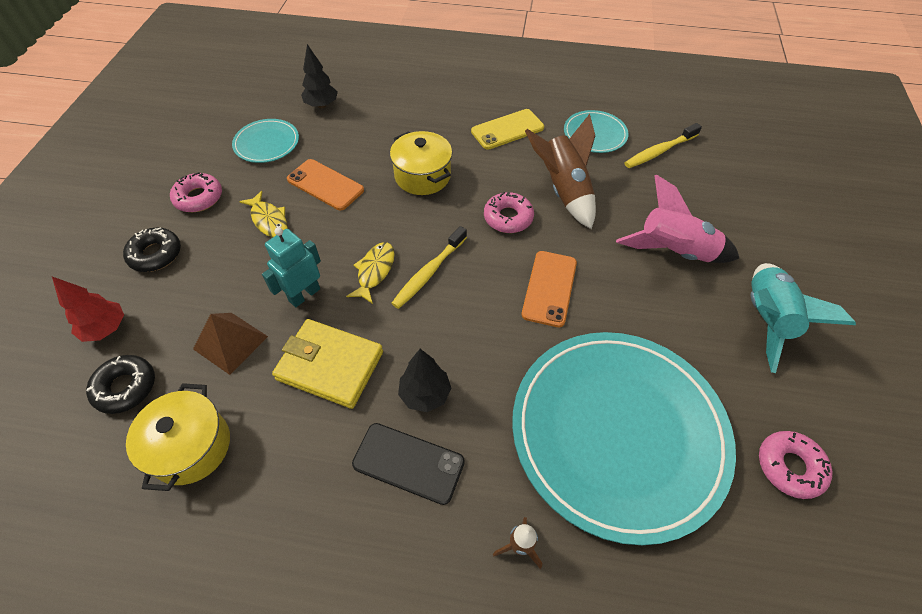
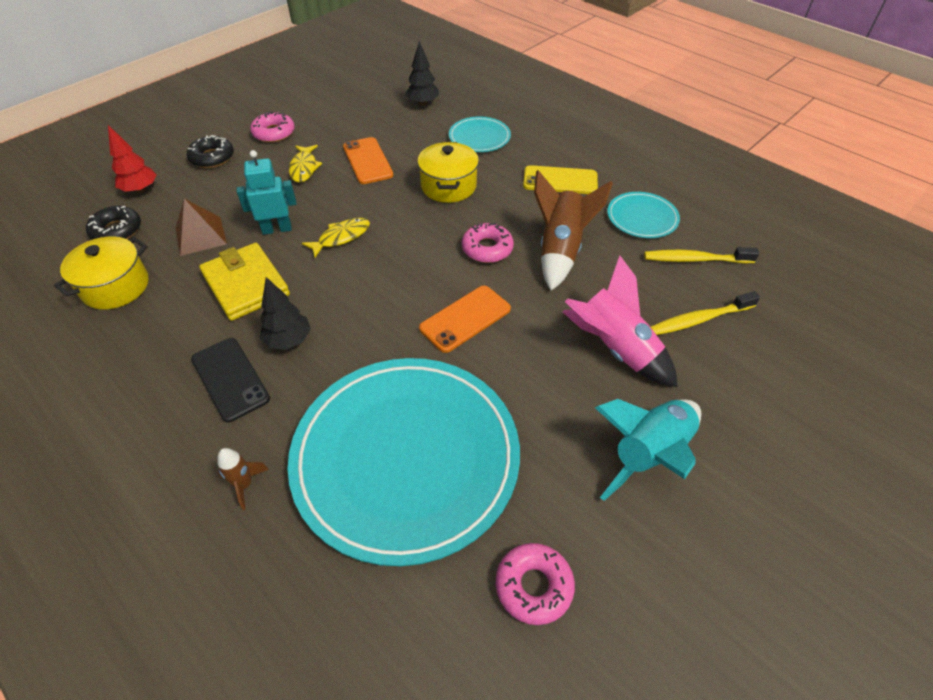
camera: 35 degrees right, 5 degrees down
turquoise plate [232,119,299,163] -> turquoise plate moved to [449,117,511,152]
yellow toothbrush [391,226,467,309] -> yellow toothbrush moved to [651,291,760,335]

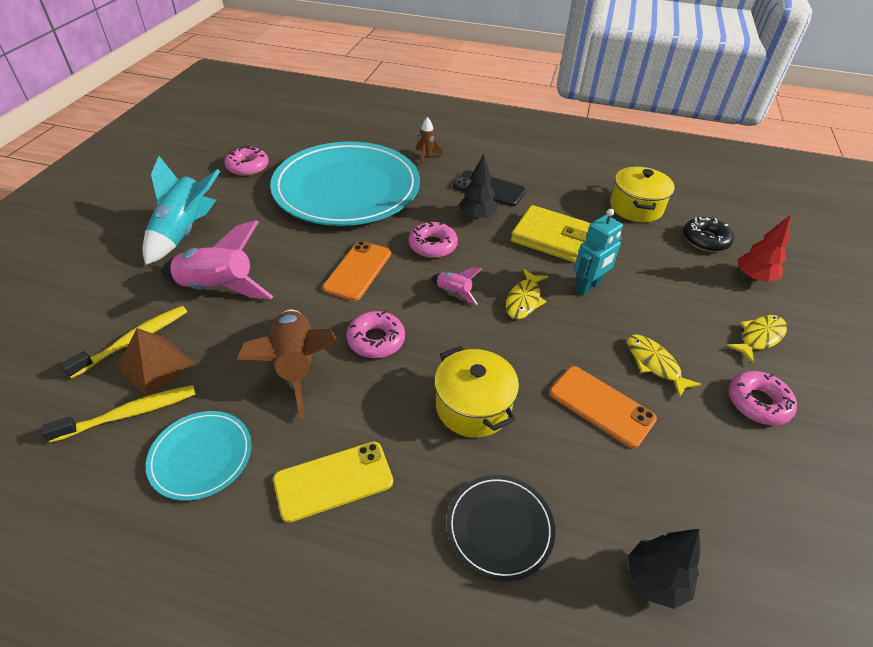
camera: 150 degrees right, 5 degrees down
brown pyramid [175,199,227,256] -> brown pyramid moved to [117,328,195,396]
black donut [187,135,234,168] -> yellow fish [727,315,787,363]
turquoise plate [449,117,511,152] -> black plate [446,475,555,581]
none -> pink donut [409,221,458,258]
none -> pink rocket [431,268,482,305]

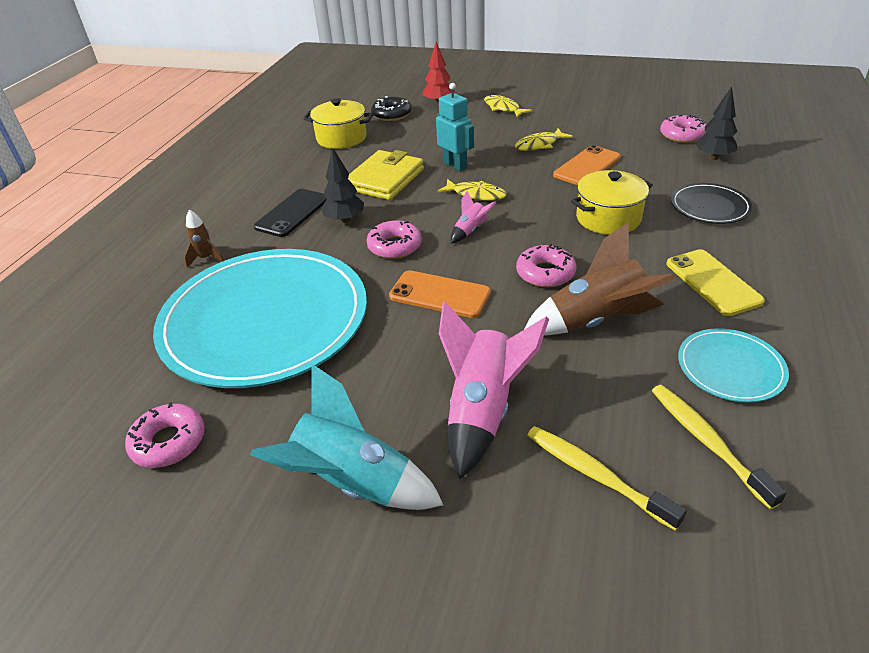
camera: 85 degrees left, 5 degrees down
brown pyramid [117,328,195,396] -> none
pink donut [729,371,797,425] -> pink donut moved to [660,114,707,143]

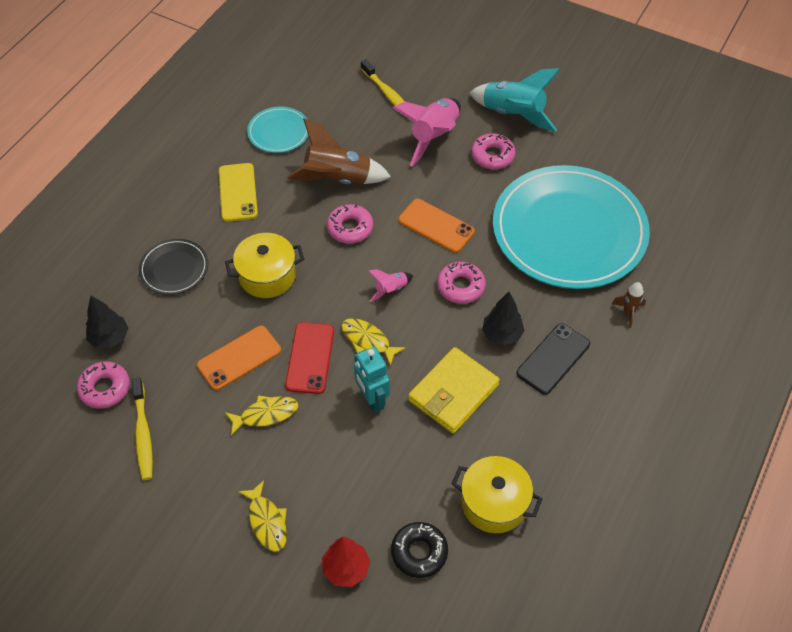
camera: 170 degrees left, 15 degrees up
pink donut [125,402,205,468] -> pink donut moved to [471,133,515,169]
yellow toothbrush [652,385,787,509] -> yellow toothbrush moved to [132,377,153,480]
none -> red phone [285,322,334,394]

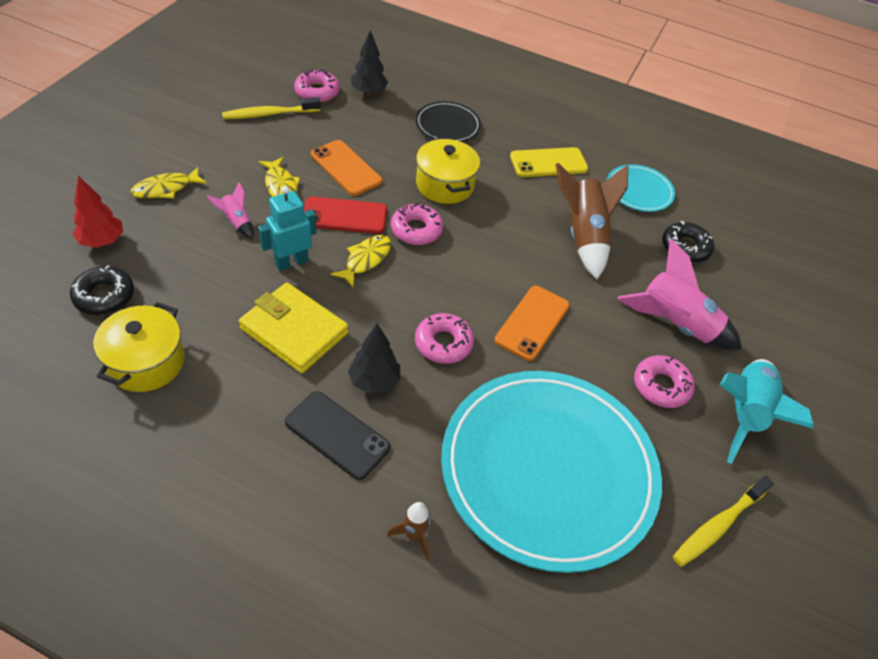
camera: 80 degrees right, 5 degrees down
pink donut [327,204,373,243] -> pink donut moved to [391,203,443,245]
yellow toothbrush [361,59,410,120] -> yellow toothbrush moved to [673,476,774,567]
pink rocket [368,269,413,302] -> pink rocket moved to [207,182,254,239]
none -> black donut [662,221,714,263]

